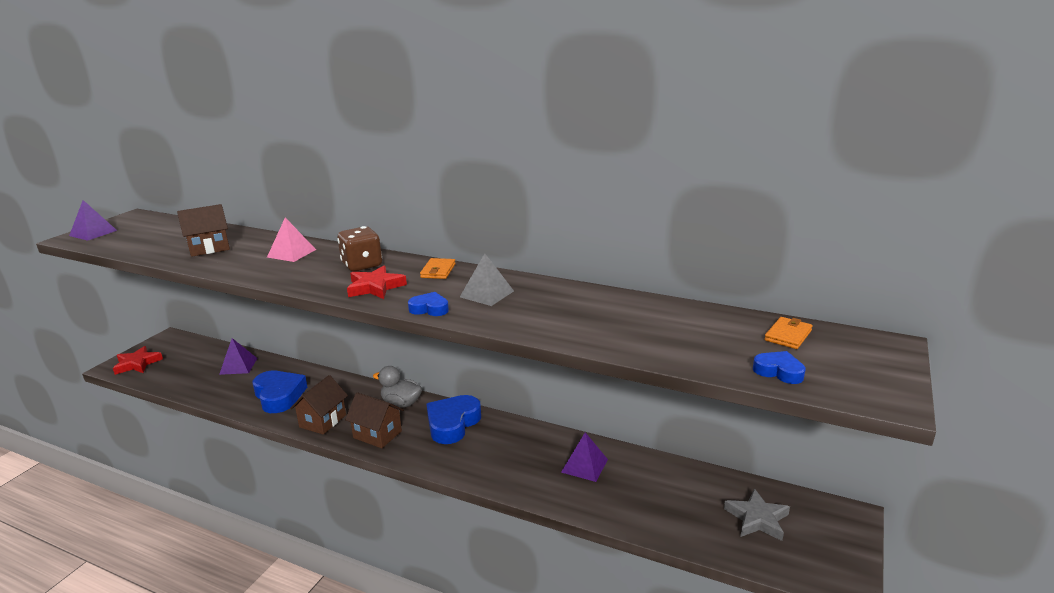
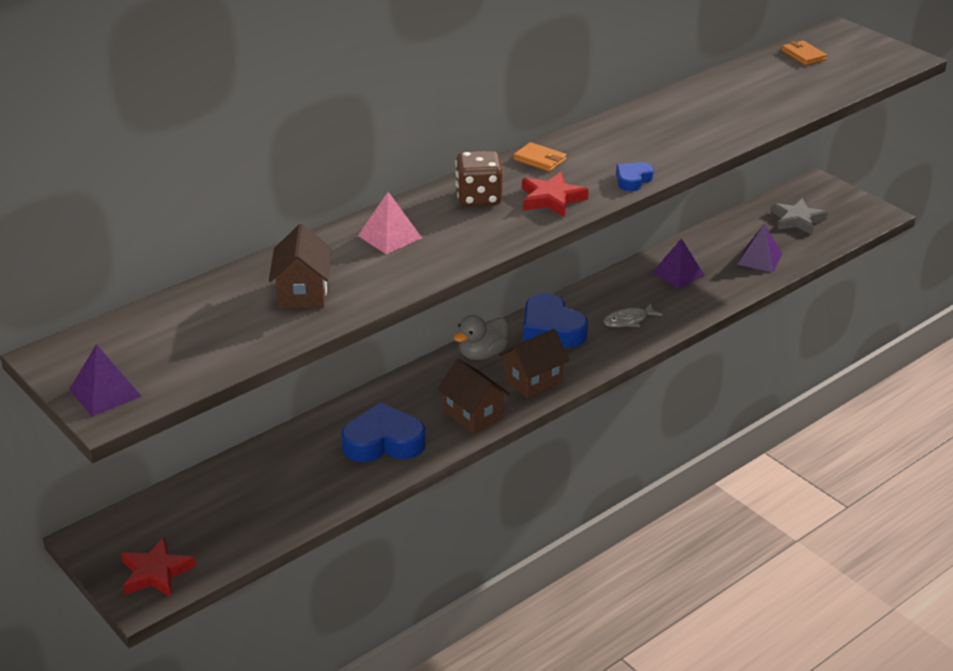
camera: 65 degrees left, 10 degrees up
purple pyramid [219,338,257,375] -> purple pyramid moved to [737,223,782,272]
grey pyramid [460,253,514,306] -> none
blue heart [753,351,806,384] -> none
none -> grey fish [603,303,663,327]

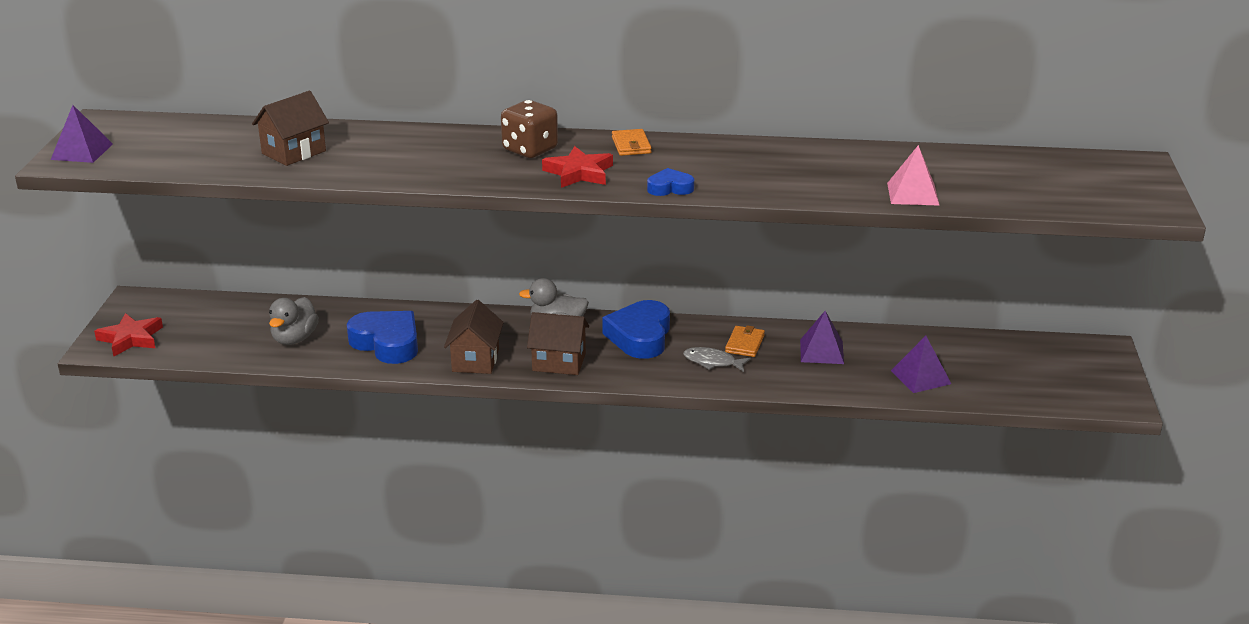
camera: 45 degrees right, 5 degrees down
pink pyramid [358,192,422,254] -> pink pyramid moved to [887,145,940,206]
grey star [772,198,828,235] -> none
orange wallet [782,40,827,65] -> orange wallet moved to [725,325,765,357]
none -> grey duck [269,297,319,345]

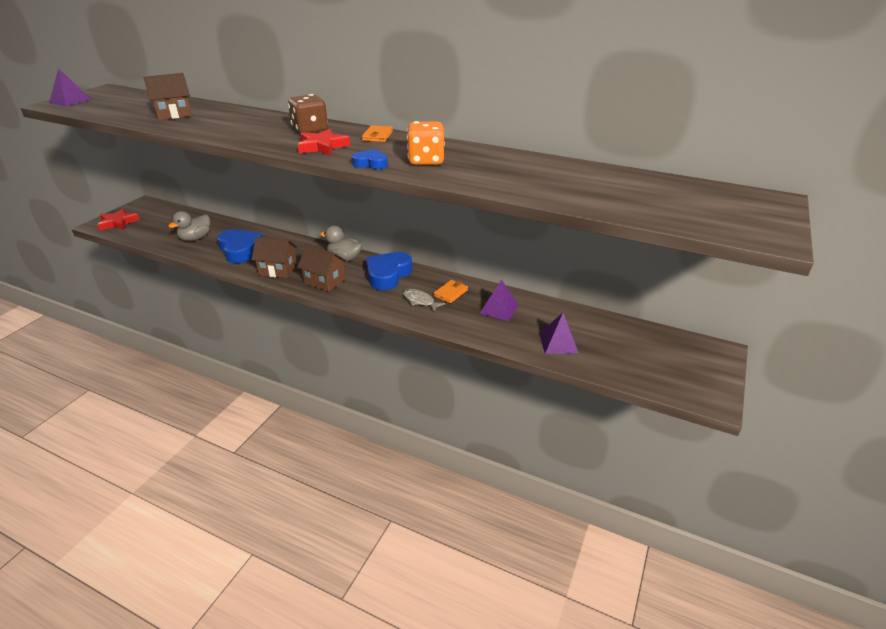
camera: 20 degrees right, 5 degrees up
brown house [444,300,504,374] -> brown house turned 75 degrees clockwise [251,237,298,278]
pink pyramid [887,145,940,206] -> none
none -> orange dice [407,121,445,165]

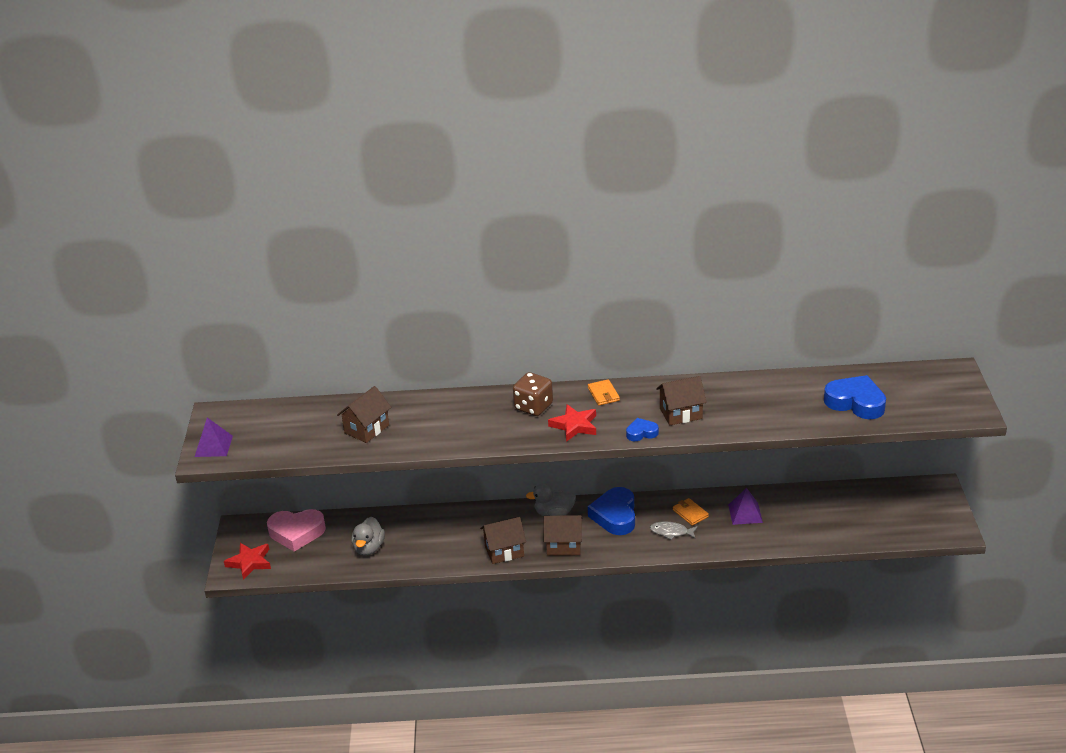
camera: 25 degrees left, 0 degrees up
blue heart [217,229,263,263] -> blue heart moved to [824,375,886,419]
orange dice [407,121,445,165] -> brown house [656,376,707,426]
orange wallet [433,280,468,303] -> orange wallet turned 45 degrees counterclockwise [673,498,709,526]
purple pyramid [539,313,579,354] -> none
none -> pink heart [267,509,326,552]

